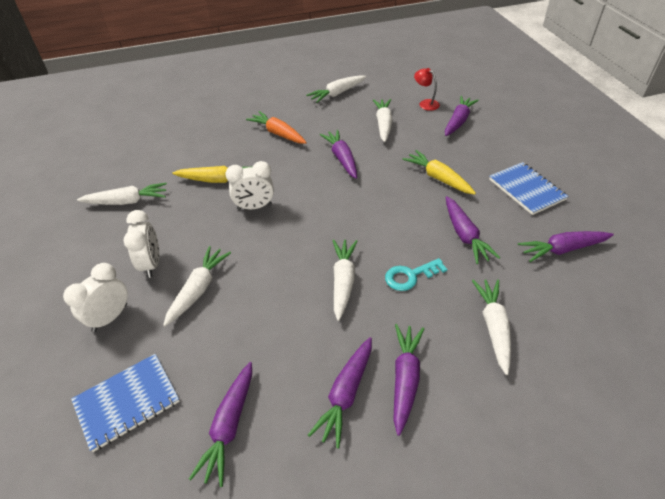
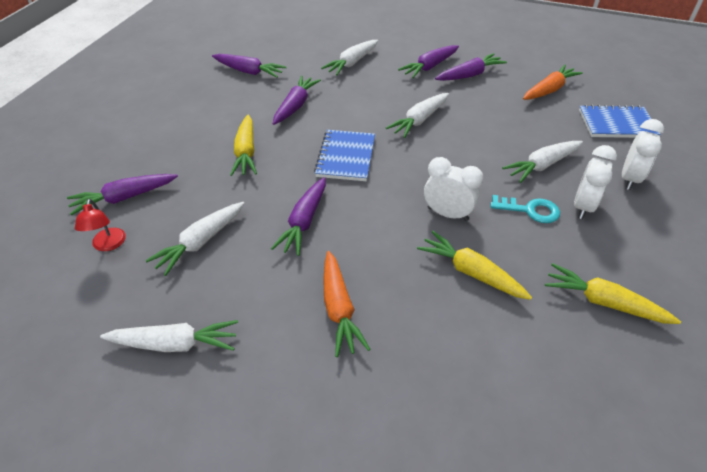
camera: 145 degrees left, 0 degrees up
white clock [63,263,128,332] -> white clock turned 45 degrees counterclockwise [622,119,664,190]
white carrot [77,183,167,205] -> yellow carrot [545,263,681,324]
purple carrot [189,362,252,487] -> orange carrot [523,65,583,100]
turquoise key [385,258,447,291] -> turquoise key moved to [491,195,560,223]
blue notebook [489,162,568,215] -> blue notebook moved to [314,130,375,181]

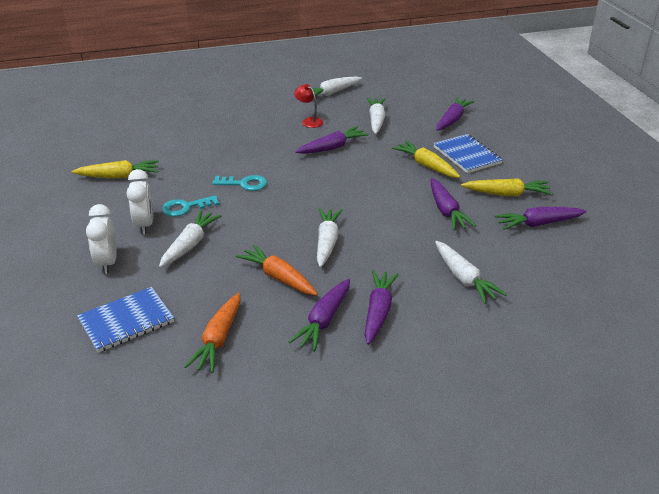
camera: 145 degrees right, 10 degrees down
red lamp [75,199,126,251] -> red lamp moved to [294,84,323,128]
purple carrot [271,177,326,256] -> purple carrot turned 75 degrees clockwise [295,126,369,154]
blue notebook [314,130,375,181] -> blue notebook moved to [433,134,503,173]
white carrot [321,40,378,75] -> white carrot turned 150 degrees clockwise [435,241,507,304]
orange carrot [323,251,371,357] -> orange carrot moved to [236,244,318,295]
yellow carrot [417,231,532,300] -> yellow carrot moved to [461,178,552,196]
white clock [424,157,483,221] -> turquoise key [212,175,267,191]

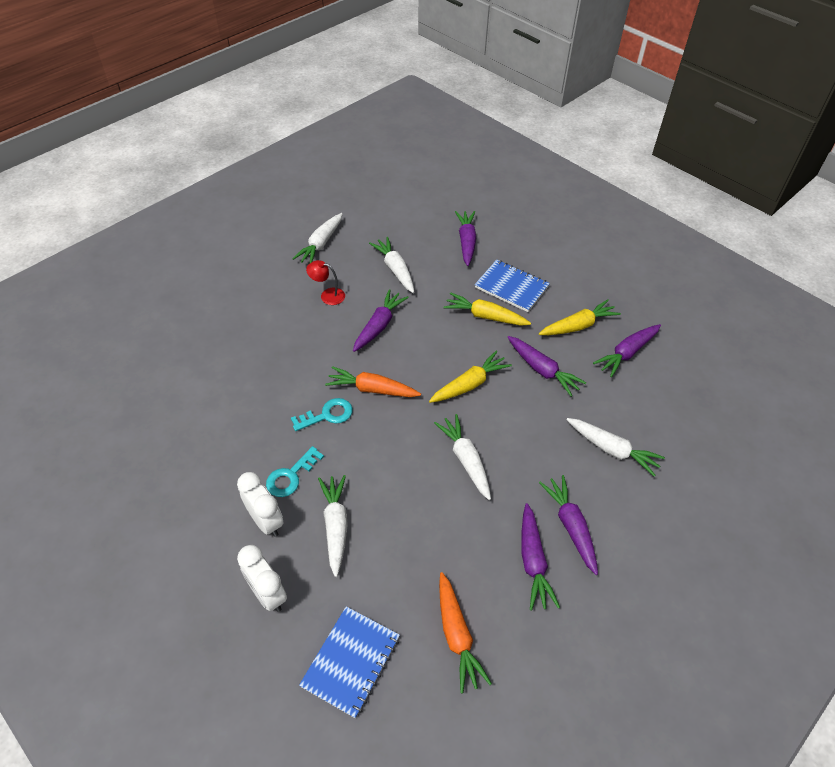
camera: 30 degrees left, 15 degrees up
yellow carrot [72,160,159,178] -> yellow carrot moved to [429,351,512,403]
orange carrot [236,244,318,295] -> orange carrot moved to [325,366,421,397]

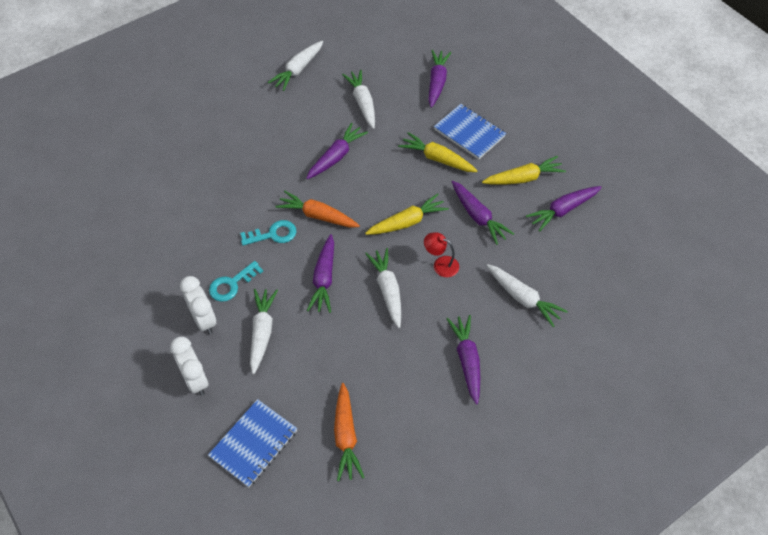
camera: 10 degrees right, 5 degrees up
red lamp [306,260,345,305] -> red lamp moved to [424,232,459,277]
purple carrot [521,503,560,611] -> purple carrot moved to [307,234,334,313]

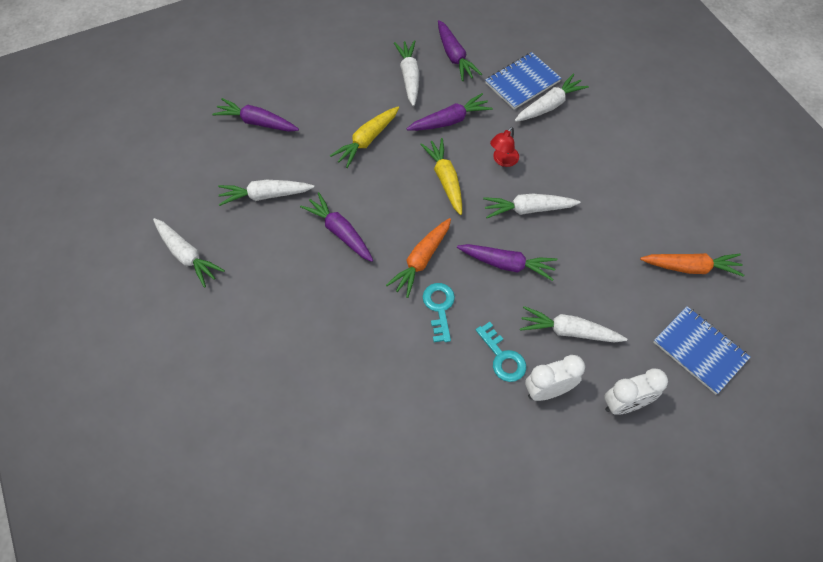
camera: 80 degrees left, 5 degrees up
blue notebook [434,104,506,159] -> blue notebook moved to [485,52,561,109]
purple carrot [447,315,480,404] -> none
yellow carrot [482,156,566,184] -> white carrot [394,40,420,106]

